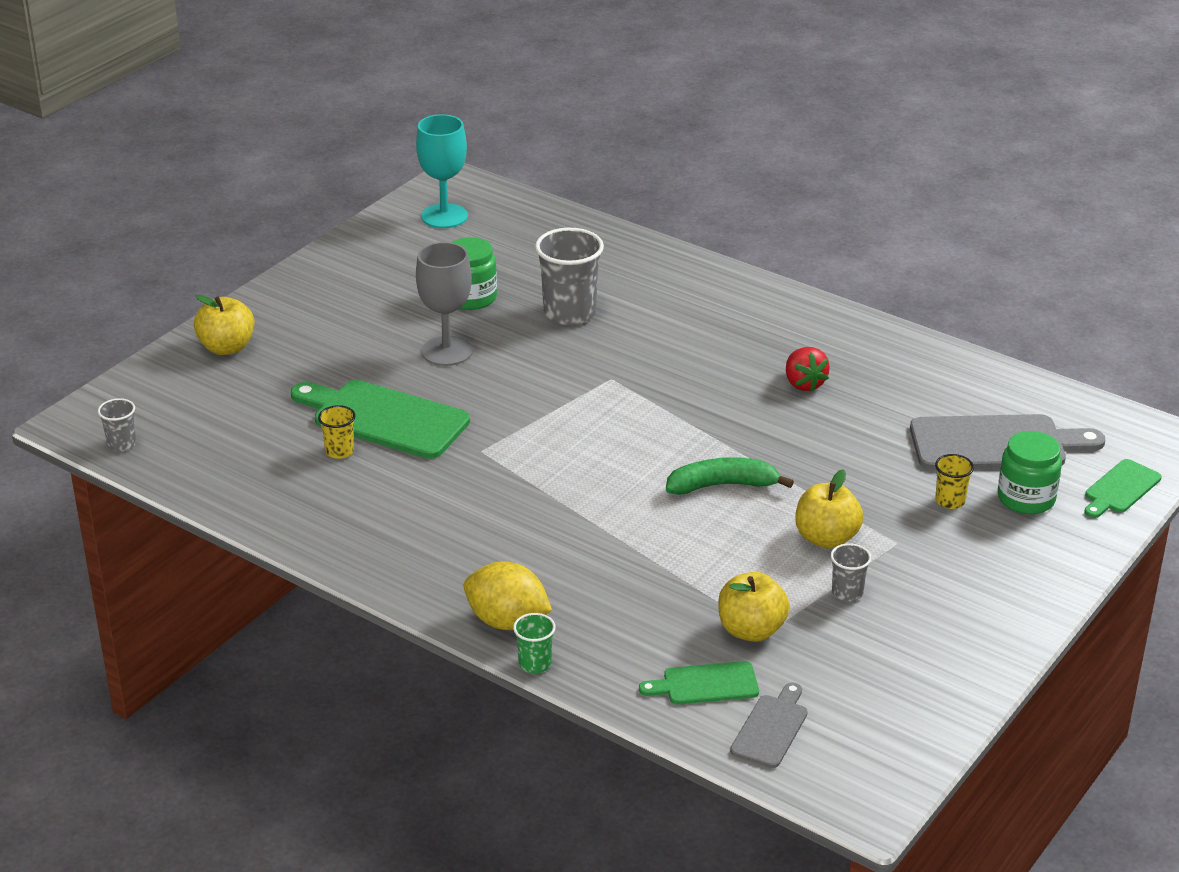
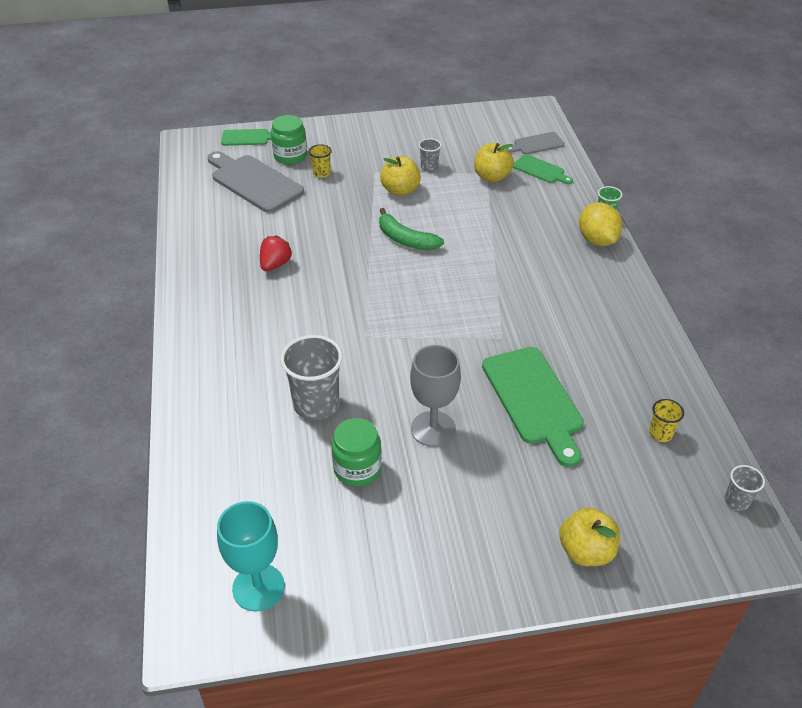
camera: 135 degrees left, 10 degrees up
yellow cup [318,405,355,459] -> yellow cup moved to [649,399,684,442]

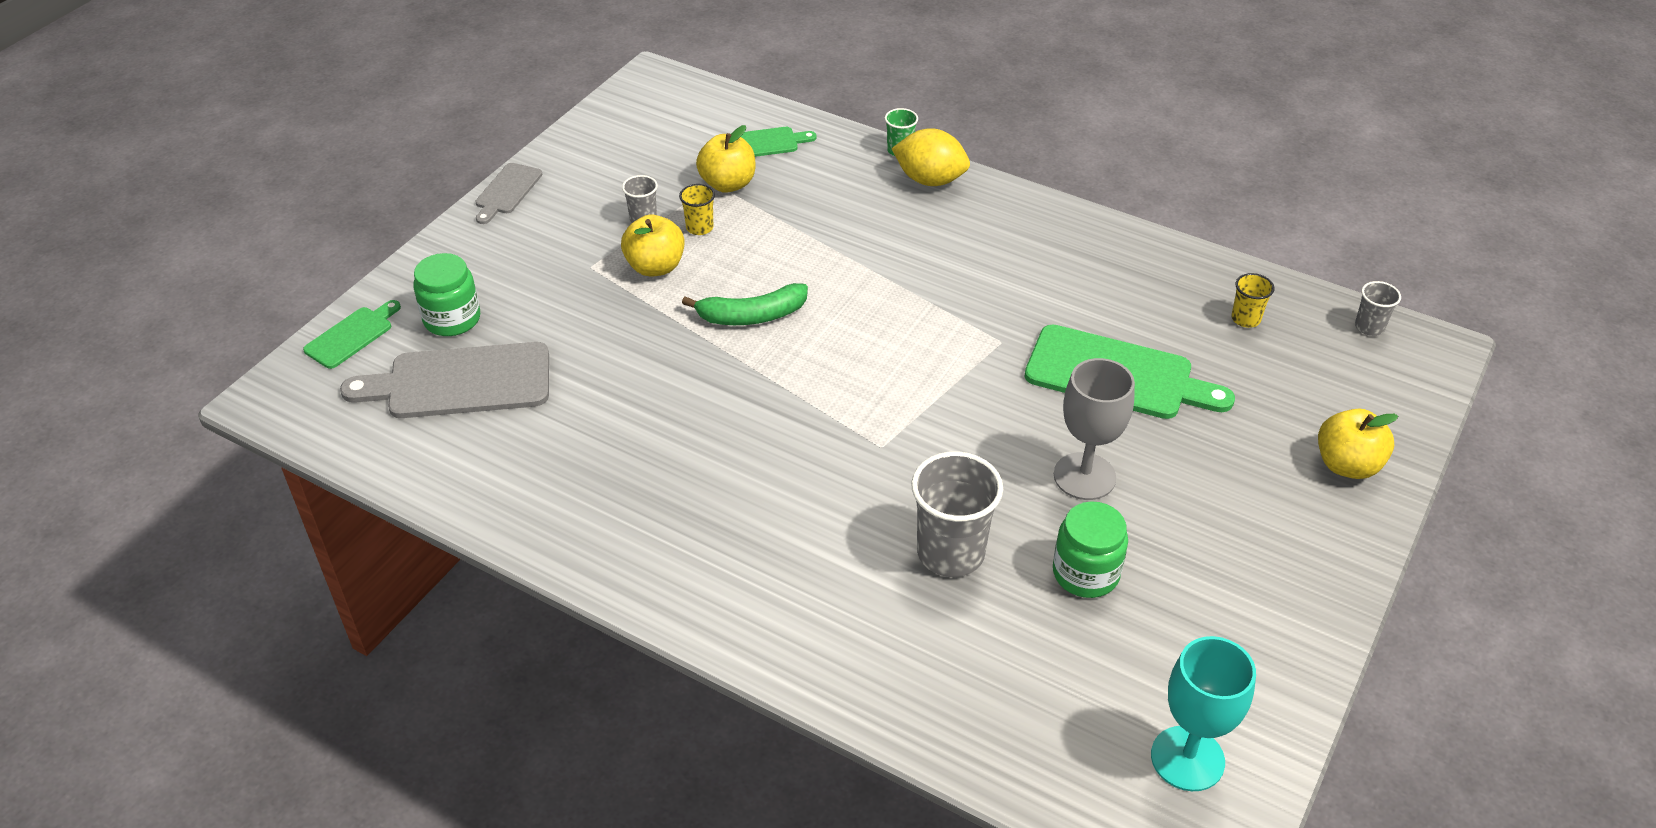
camera: 50 degrees left, 0 degrees up
red strawberry [260,236,292,271] -> none
yellow cup [309,144,332,178] -> yellow cup moved to [679,184,715,235]
grey cutting board [507,132,565,154] -> grey cutting board moved to [475,163,542,224]

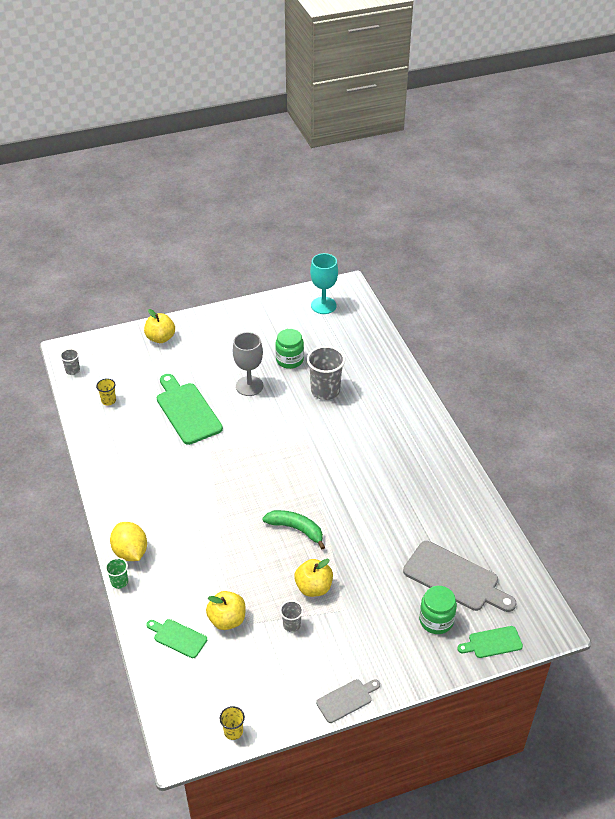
camera: 140 degrees left, 0 degrees up
yellow cup [679,184,715,235] -> yellow cup moved to [220,706,245,740]

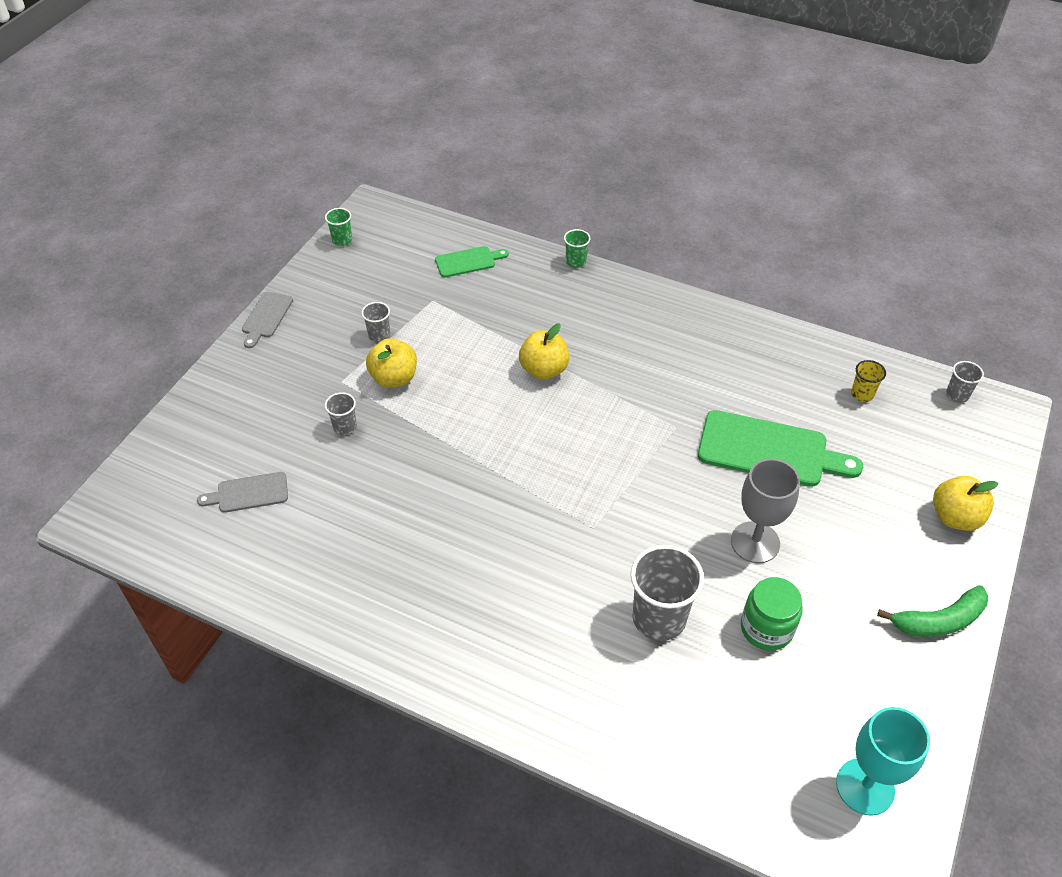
camera: 135 degrees right, 5 degrees up
yellow lemon [110,522,147,561] -> none
yellow apple [206,591,246,630] -> yellow apple moved to [519,323,569,380]
yellow cup [220,706,245,740] -> green cup [325,208,352,246]
green banana [262,510,325,549] -> green banana moved to [877,585,988,637]
grey cutting board [403,541,517,612] -> grey cutting board [197,472,288,513], size x0.54
green jar [419,586,457,634] -> none
green cutting board [457,626,523,658] -> none
none -> grey cup [325,392,357,435]

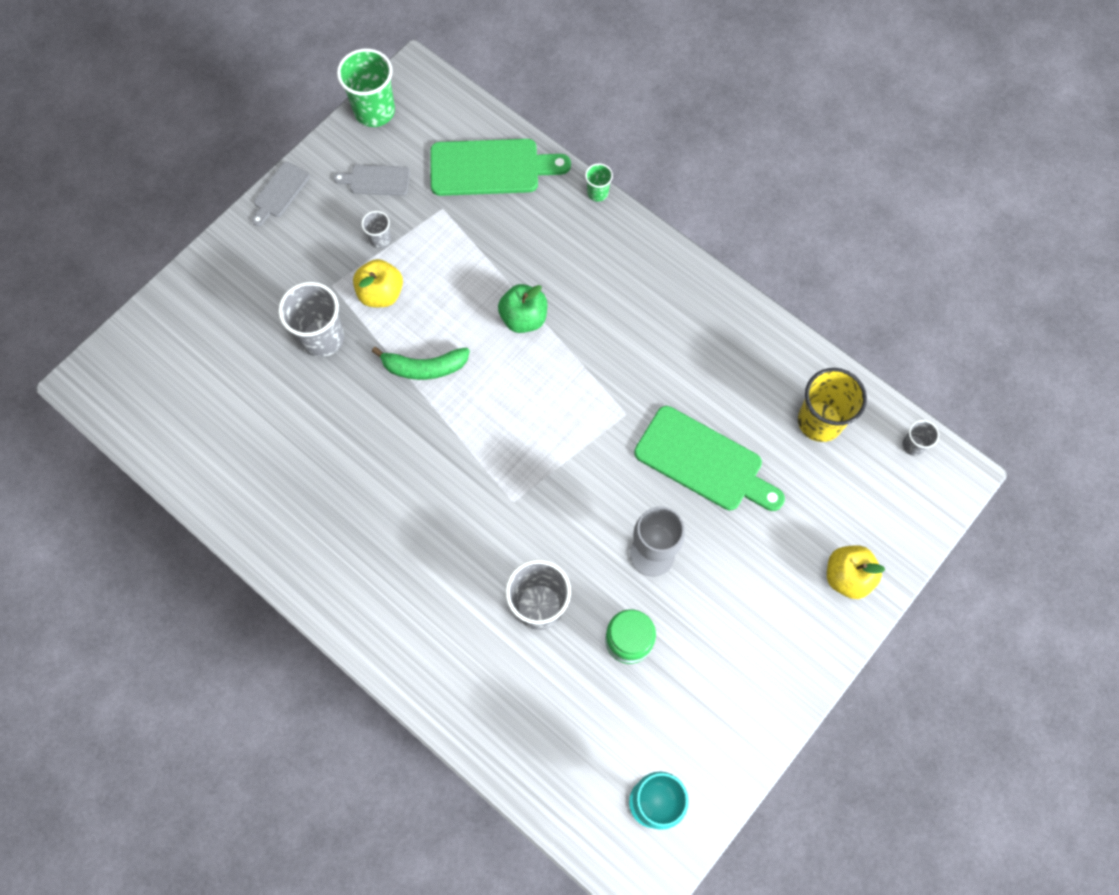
camera: 15 degrees right, 20 degrees up
grey cutting board [197,472,288,513] -> grey cutting board moved to [333,165,410,196]
green cup [325,208,352,246] -> green cup [337,49,395,127], size x2.00
grey cup [325,392,357,435] -> grey cup [278,282,344,357], size x2.00
green cutting board [435,246,509,278] -> green cutting board [430,139,571,196], size x1.86
yellow apple [519,323,569,380] -> green apple [498,284,547,333]
yellow cup [851,360,886,402] -> yellow cup [798,368,867,442], size x2.00
green banana [877,585,988,637] -> green banana moved to [372,347,470,380]

